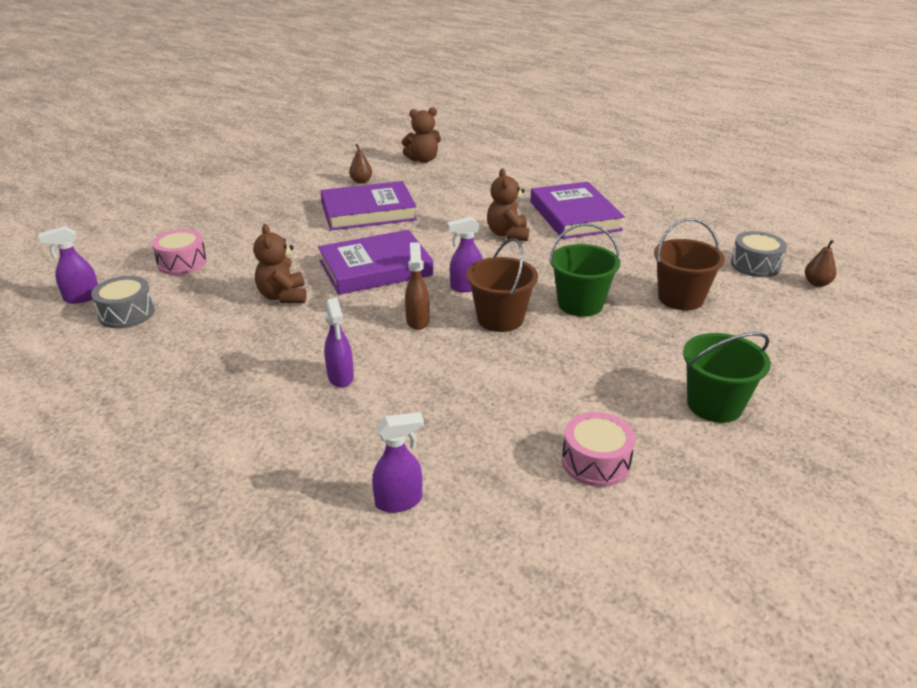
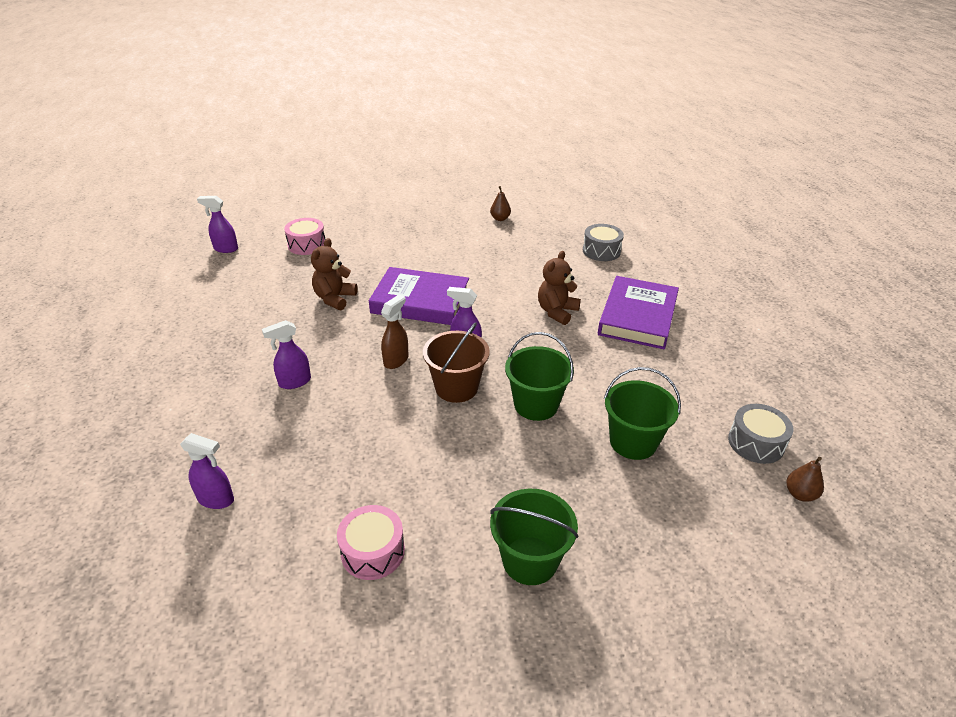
camera: 35 degrees right, 5 degrees up
grey drum [91,276,155,328] -> grey drum moved to [583,224,624,261]
purple book [321,181,417,230] -> none
purple spray bottle [324,298,354,388] -> purple spray bottle turned 45 degrees clockwise [262,320,311,389]
brown teddy bear [401,107,441,163] -> none
brown bucket [654,218,725,310] -> green bucket [604,367,681,460]

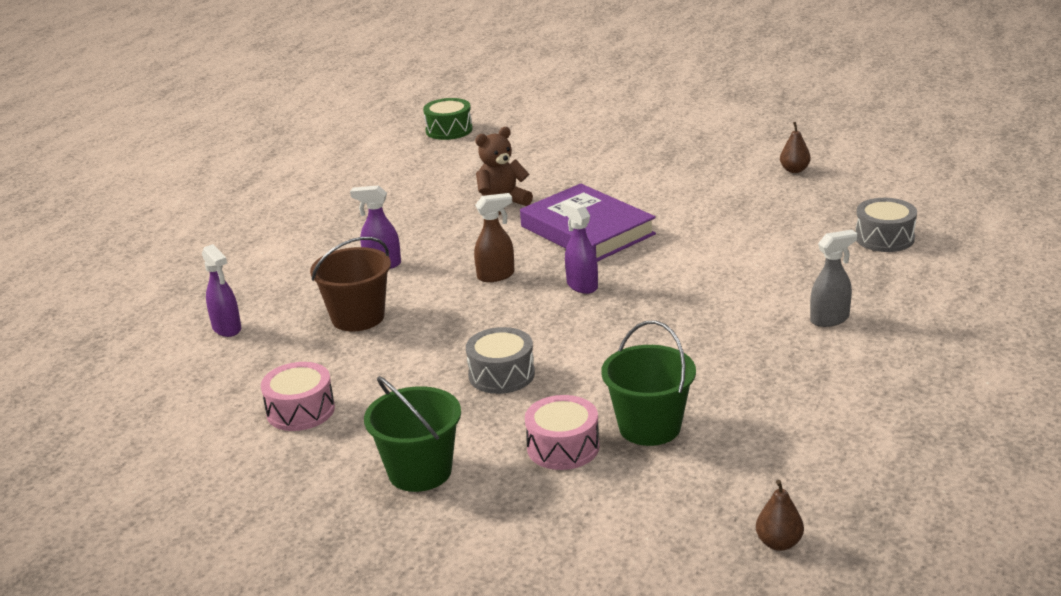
camera: 40 degrees right, 10 degrees down
purple spray bottle [197,196,238,253] -> green drum [423,98,473,140]
pink drum [284,218,325,255] -> pink drum moved to [525,395,599,470]
brown bucket [423,322,490,403] -> brown bucket moved to [310,237,391,331]
green bucket [505,332,574,421] -> none
brown teddy bear [538,251,581,325] -> none
purple book [598,276,679,349] -> grey spray bottle [810,230,858,327]
grey drum [728,404,793,464] -> grey drum moved to [466,327,535,394]

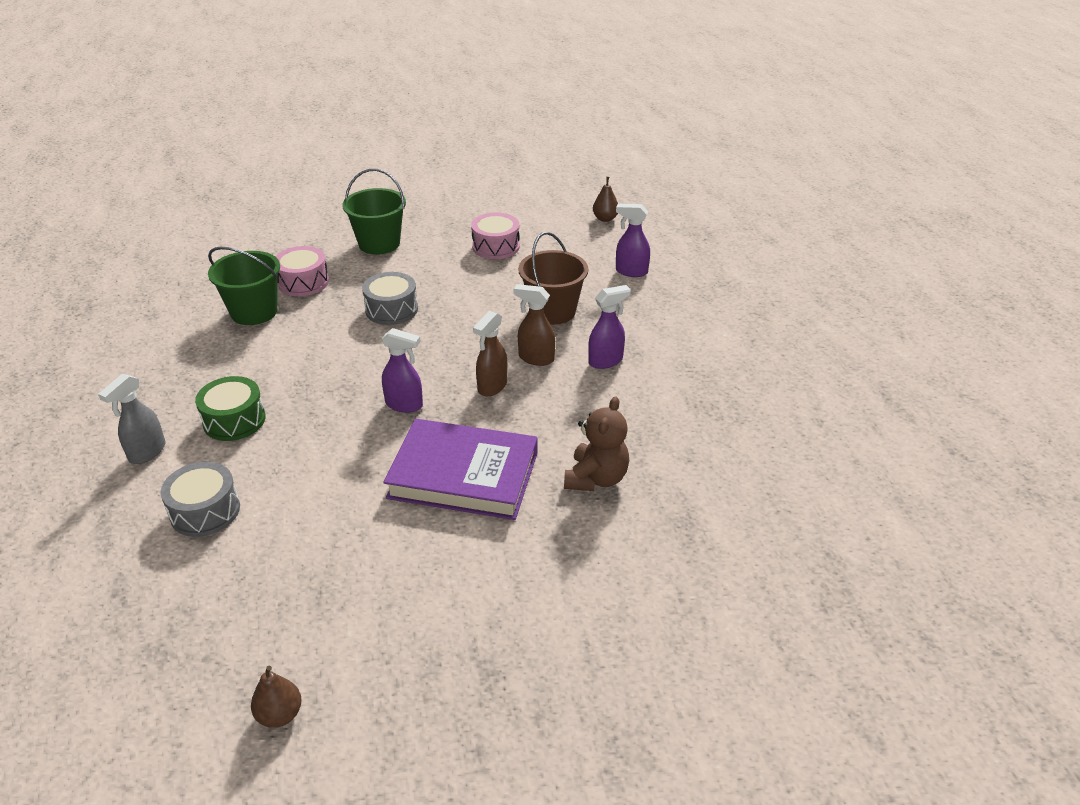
camera: 140 degrees right, 10 degrees up
green drum [423,98,473,140] -> green drum moved to [195,376,266,441]
brown pear [756,480,804,551] -> brown pear moved to [593,177,618,222]
grey drum [856,198,917,252] -> grey drum moved to [161,462,240,537]
none -> brown spray bottle [513,284,555,366]

